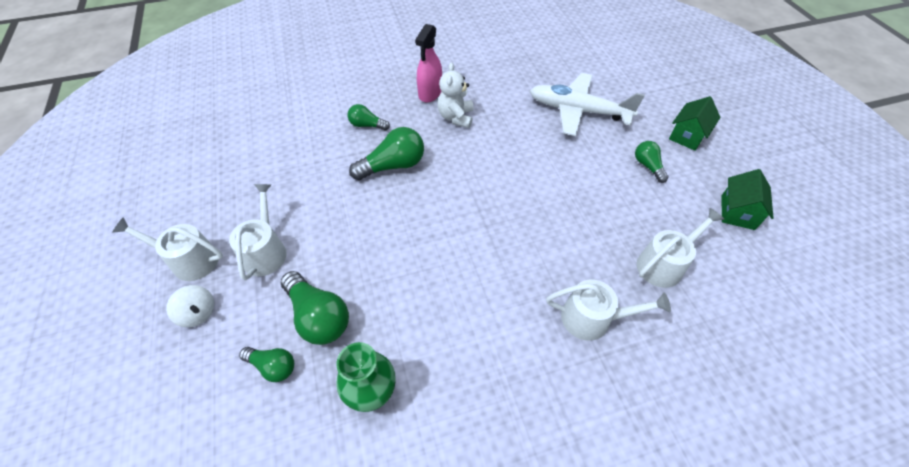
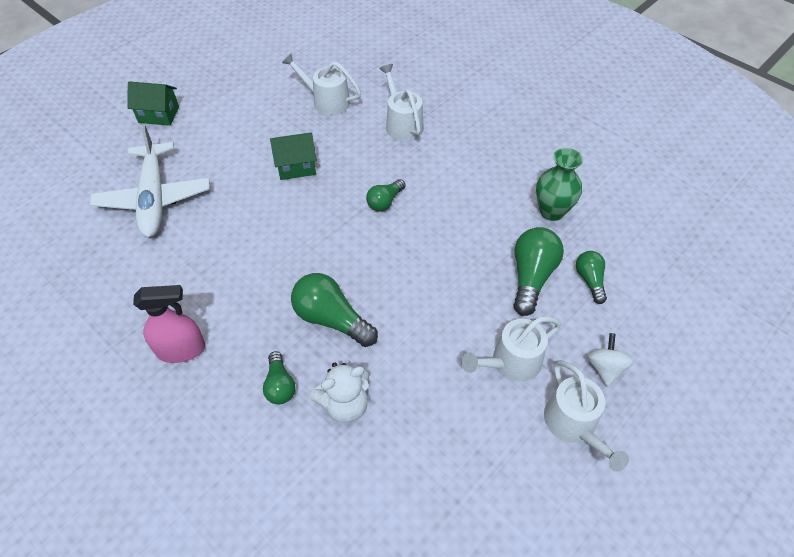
camera: 120 degrees left, 0 degrees up
white teddy bear [437,62,473,128] -> white teddy bear moved to [310,363,369,423]
green light bulb [635,141,669,183] -> green light bulb moved to [366,179,406,211]
green house [721,169,774,230] -> green house moved to [270,132,317,180]

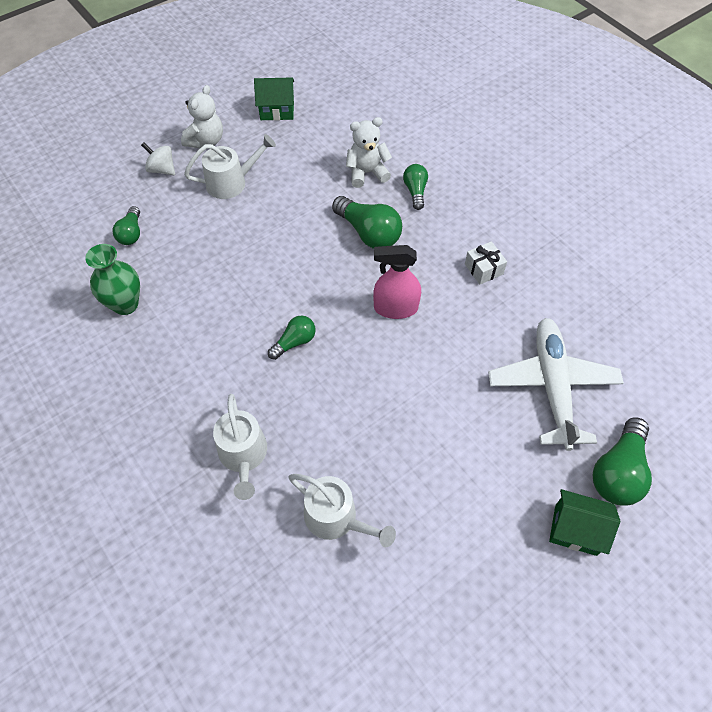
camera: 170 degrees left, 5 degrees up
pink spray bottle [133,285,205,363] -> pink spray bottle moved to [373,245,421,319]
green house [270,132,317,180] -> green house moved to [254,77,294,121]
green light bulb [513,227,564,316] -> green light bulb moved to [593,417,652,506]
white watering can [544,360,629,472] -> white teddy bear [181,85,223,148]
white spinning top [587,333,633,387] -> white spinning top turned 105 degrees clockwise [141,143,175,175]
none -> white gift [465,241,507,285]

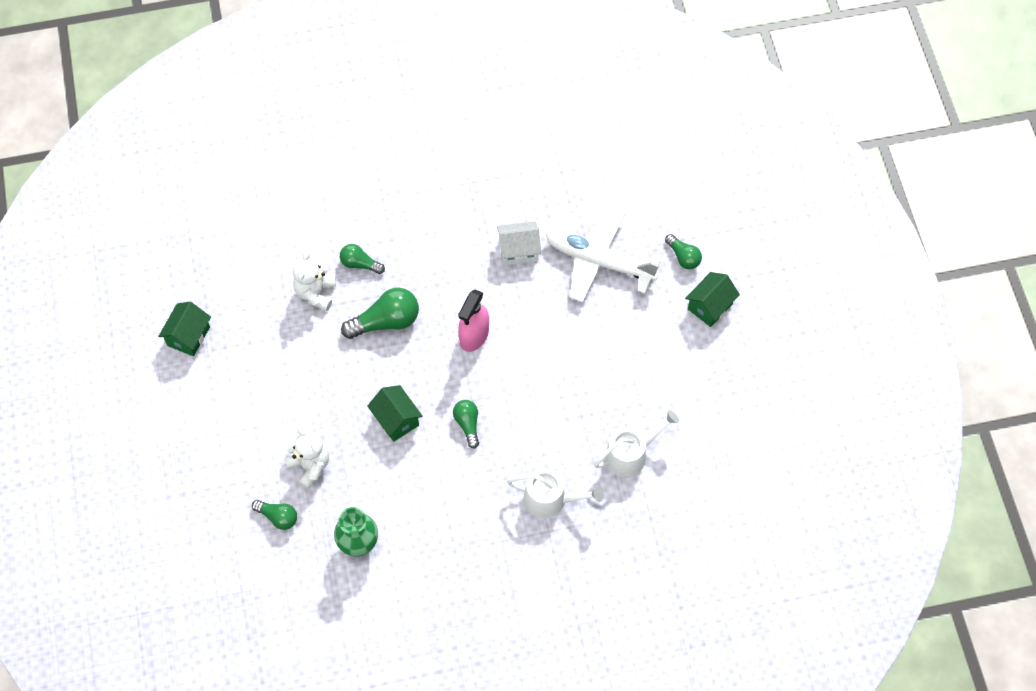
camera: 65 degrees left, 5 degrees up
white spinning top [141,143,175,175] -> none
white teddy bear [181,85,223,148] -> white teddy bear moved to [284,427,329,490]
white watering can [184,134,276,199] -> none
white gift [465,241,507,285] -> none
green light bulb [593,417,652,506] -> green light bulb [665,234,702,269], size x0.59
none -> green house [367,385,423,442]
none -> white house [497,221,541,265]

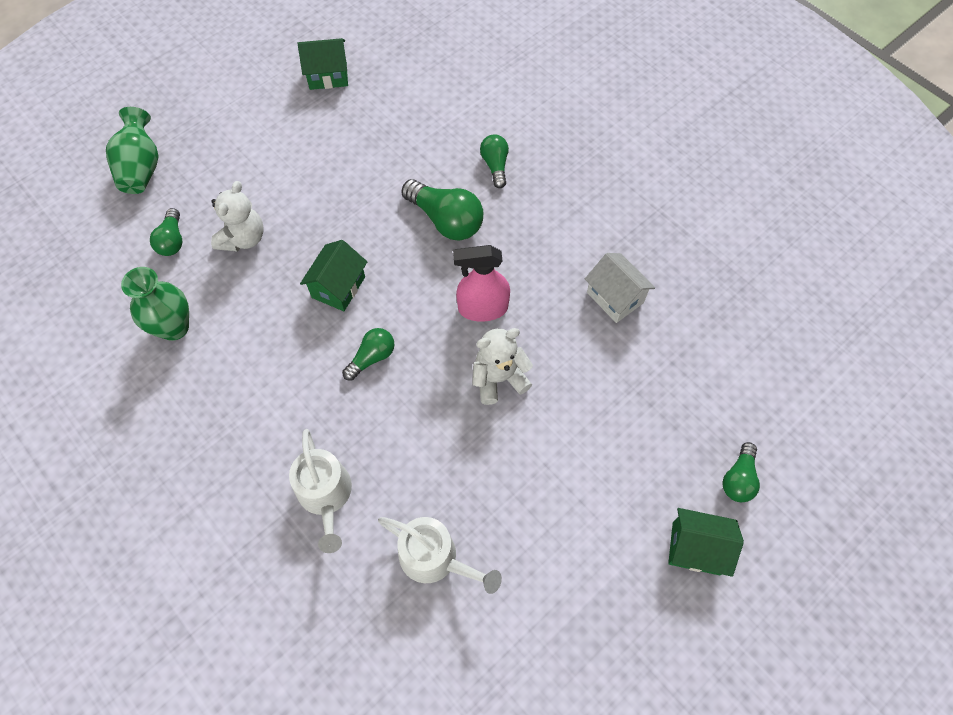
camera: 60 degrees right, 0 degrees up
white teddy bear [293,251,336,311] -> white teddy bear moved to [473,328,533,405]
white plane [546,209,661,302] -> none
none -> green vase [106,107,159,194]

